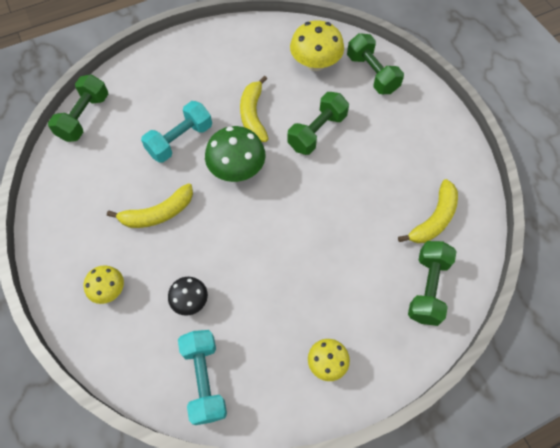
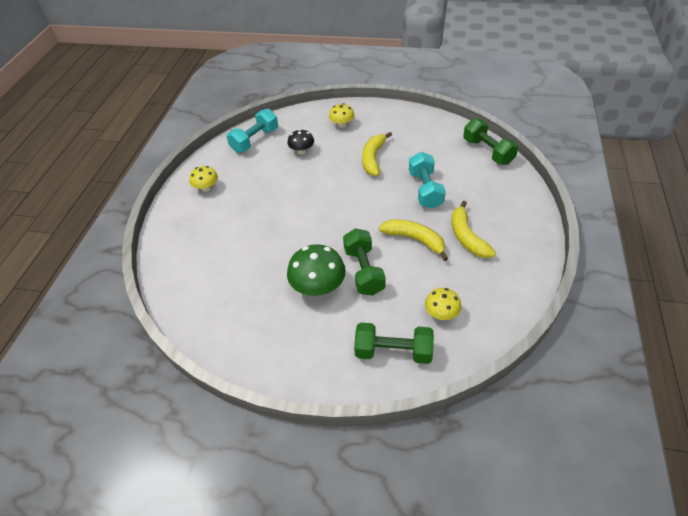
camera: 130 degrees right, 15 degrees down
turquoise dumbbell [178,330,227,425] -> turquoise dumbbell turned 75 degrees counterclockwise [226,109,278,153]
green mushroom [205,126,265,182] -> green mushroom moved to [287,244,346,296]
yellow mushroom [290,20,344,71] -> yellow mushroom [425,288,461,320], size x0.59
yellow banana [398,179,458,243] -> yellow banana moved to [452,201,496,258]
green dumbbell [408,241,457,326] -> none

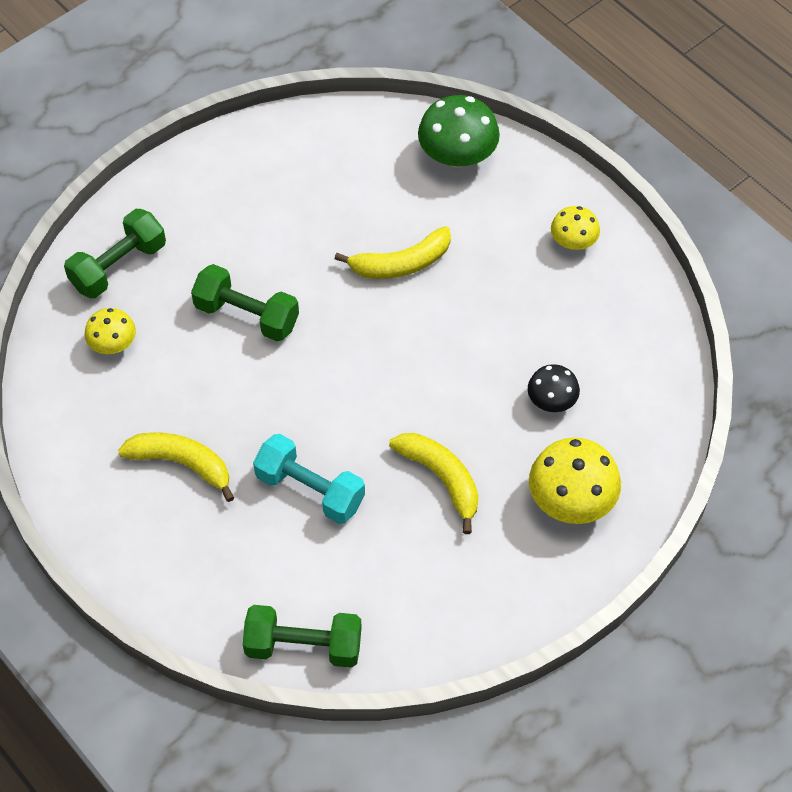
camera: 125 degrees right, 10 degrees up
turquoise dumbbell [226,109,278,153] -> none
green mushroom [287,244,346,296] -> green mushroom moved to [418,95,500,168]
yellow mushroom [329,103,354,128] -> yellow mushroom [529,438,621,524], size x1.70
yellow banana [379,219,448,261] -> yellow banana moved to [335,226,451,279]

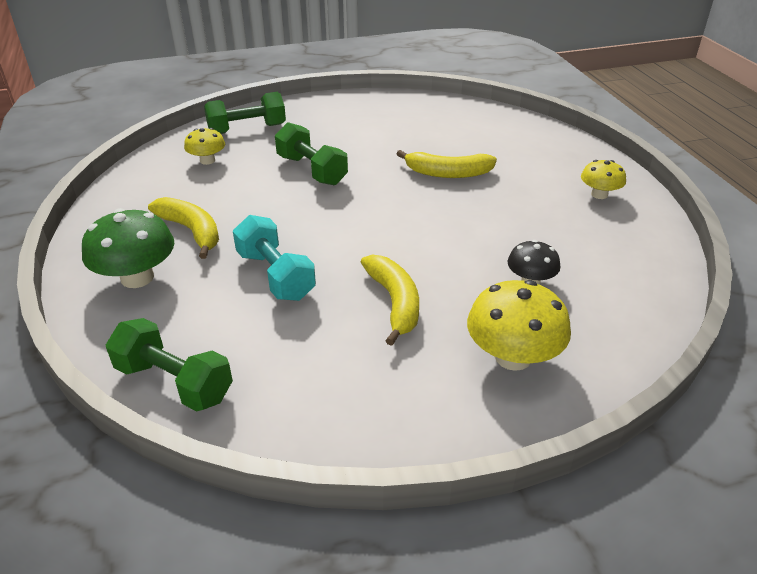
camera: 25 degrees right, 20 degrees down
green mushroom [418,95,500,168] -> green mushroom moved to [82,208,174,288]

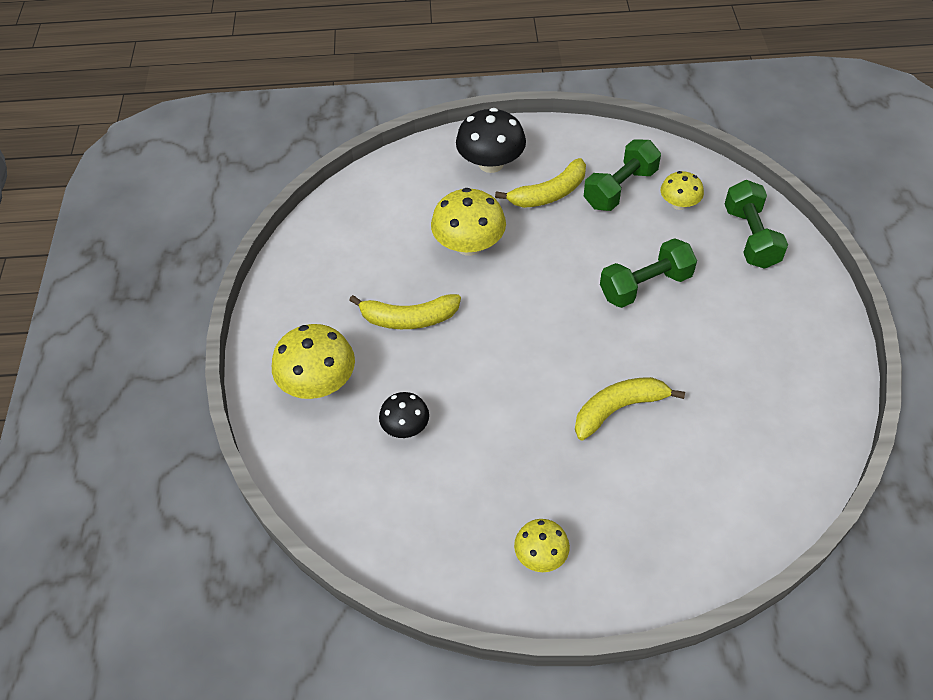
camera: 105 degrees right, 15 degrees up
green mushroom [82,208,174,288] -> black mushroom [456,108,526,173]
green dumbbell [106,318,233,411] -> green dumbbell moved to [584,139,661,211]
turquoise dumbbell [233,215,316,301] -> yellow mushroom [431,188,506,256]
yellow banana [397,150,497,178] -> yellow banana turned 45 degrees clockwise [575,377,685,441]

